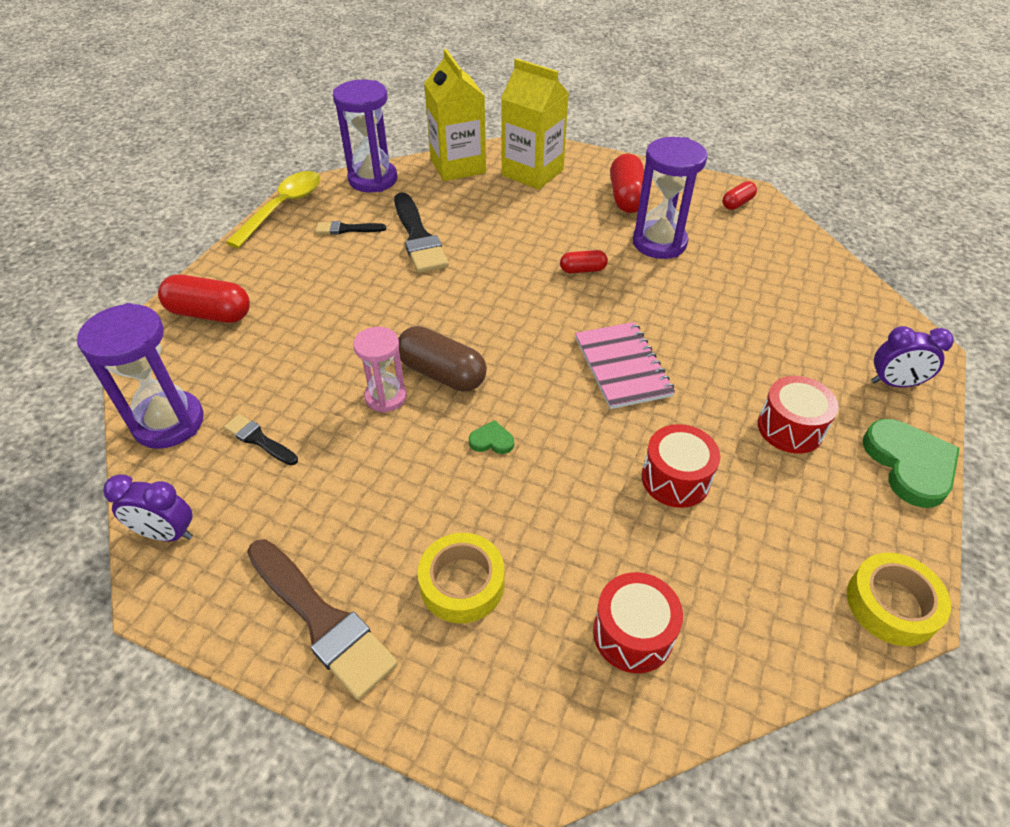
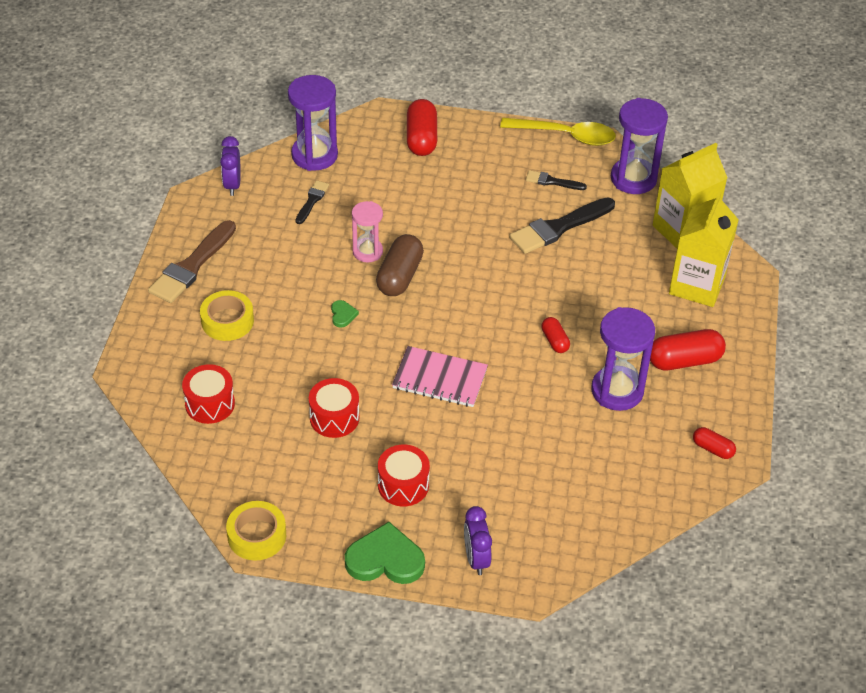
camera: 75 degrees right, 0 degrees up
black brush [316,221,386,234] -> black brush turned 60 degrees counterclockwise [526,170,587,190]
pink notebook [575,322,675,409] -> pink notebook turned 45 degrees clockwise [392,346,488,407]
green heart [863,419,960,508] -> green heart turned 150 degrees counterclockwise [345,522,425,584]

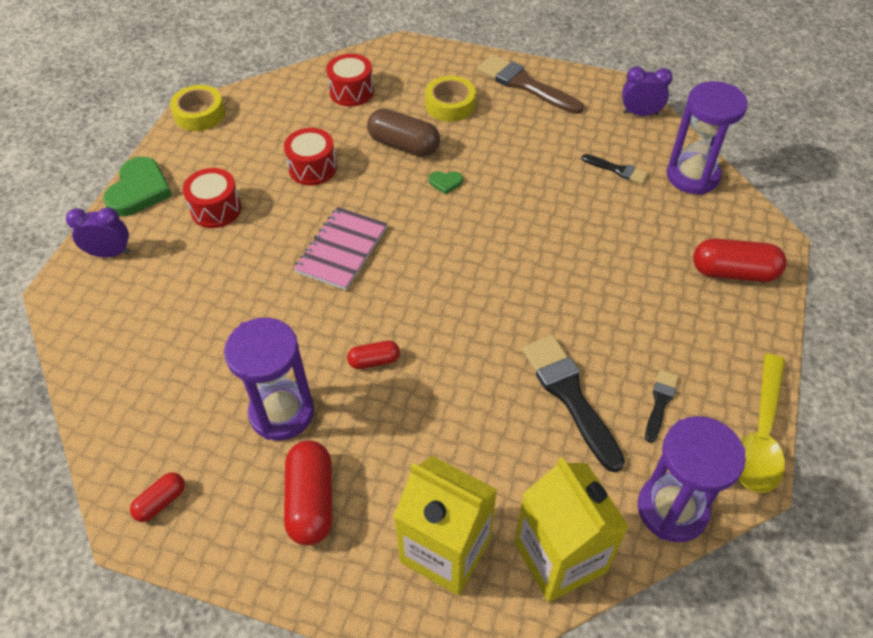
camera: 100 degrees right, 5 degrees up
pink hourglass [352,201,383,262] -> none
brown capsule [376,234,424,296] -> brown capsule moved to [367,108,440,157]

